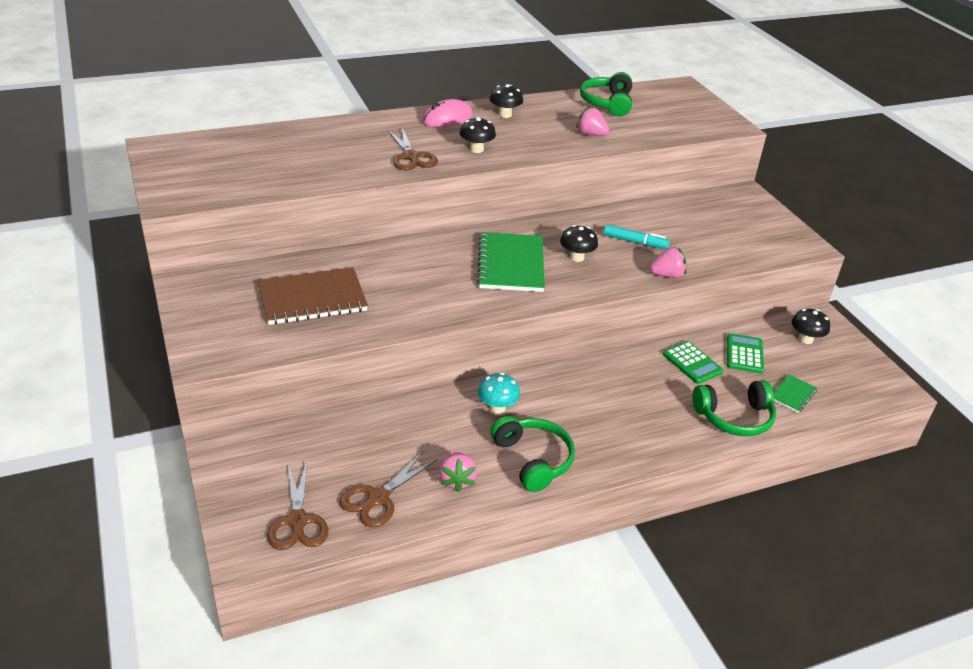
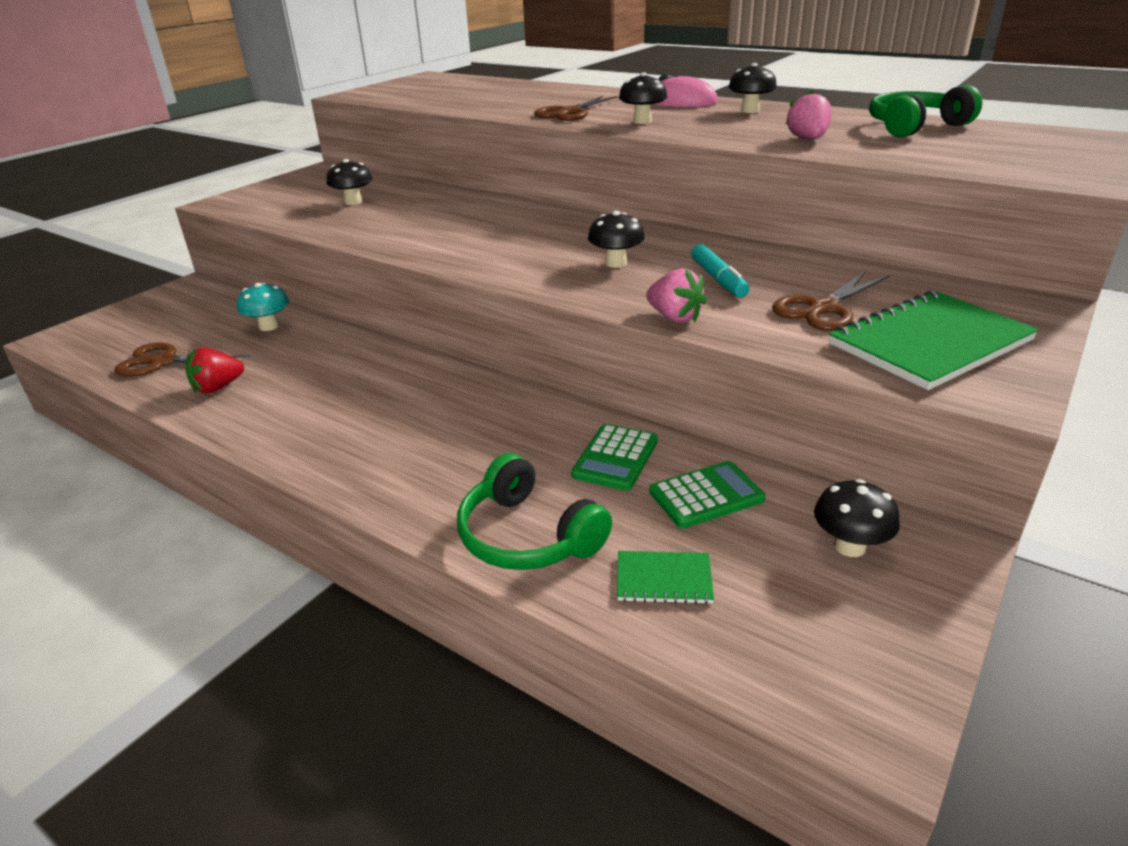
camera: 60 degrees right, 5 degrees down
brown notebook [258,267,368,325] -> black mushroom [326,159,372,205]
brown scissors [267,461,328,550] -> brown scissors moved to [772,271,890,331]
pink strawberry [439,452,477,492] -> red strawberry [186,347,244,393]
green notebook [477,232,545,292] -> green notebook moved to [829,290,1039,390]
turquoise mushroom [478,373,520,413] -> turquoise mushroom moved to [237,283,289,331]
green headphones [490,416,575,492] -> none

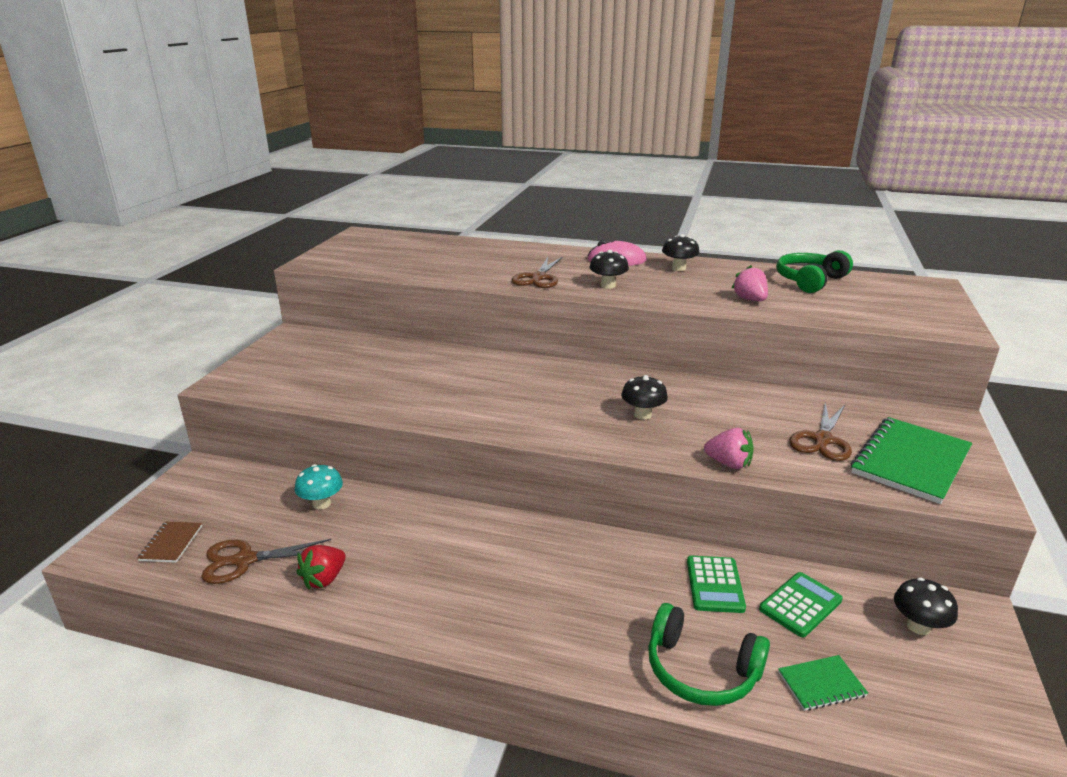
camera: 20 degrees left, 5 degrees down
black mushroom [326,159,372,205] -> none
turquoise marker [691,244,749,298] -> none
none -> brown notebook [137,522,202,563]

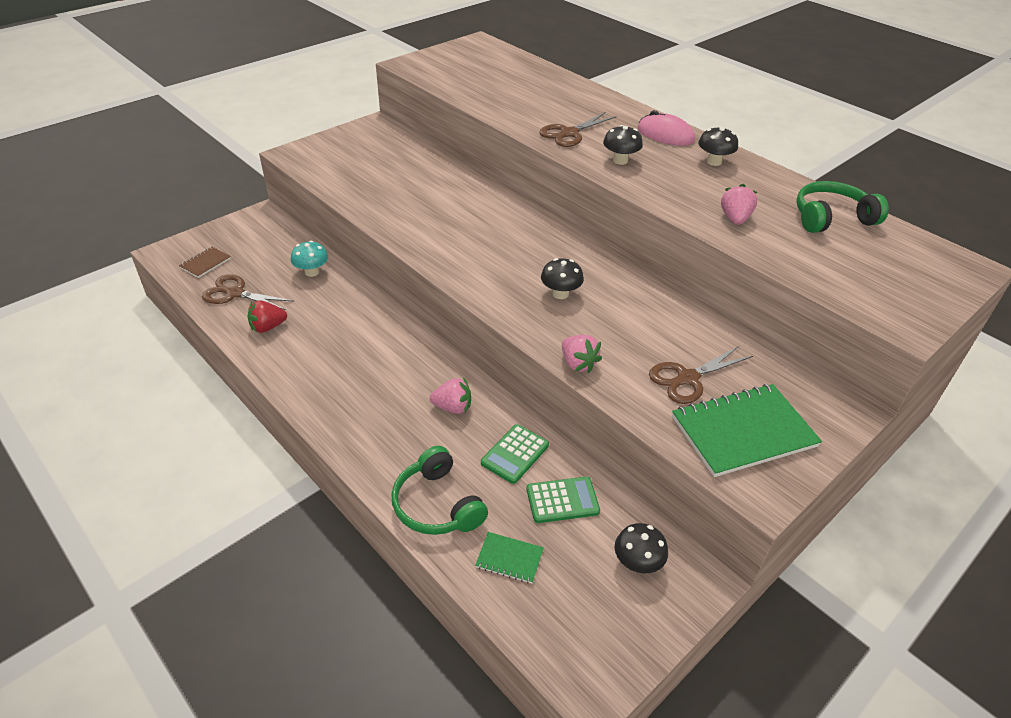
camera: 30 degrees right, 15 degrees up
none -> pink strawberry [430,378,471,414]

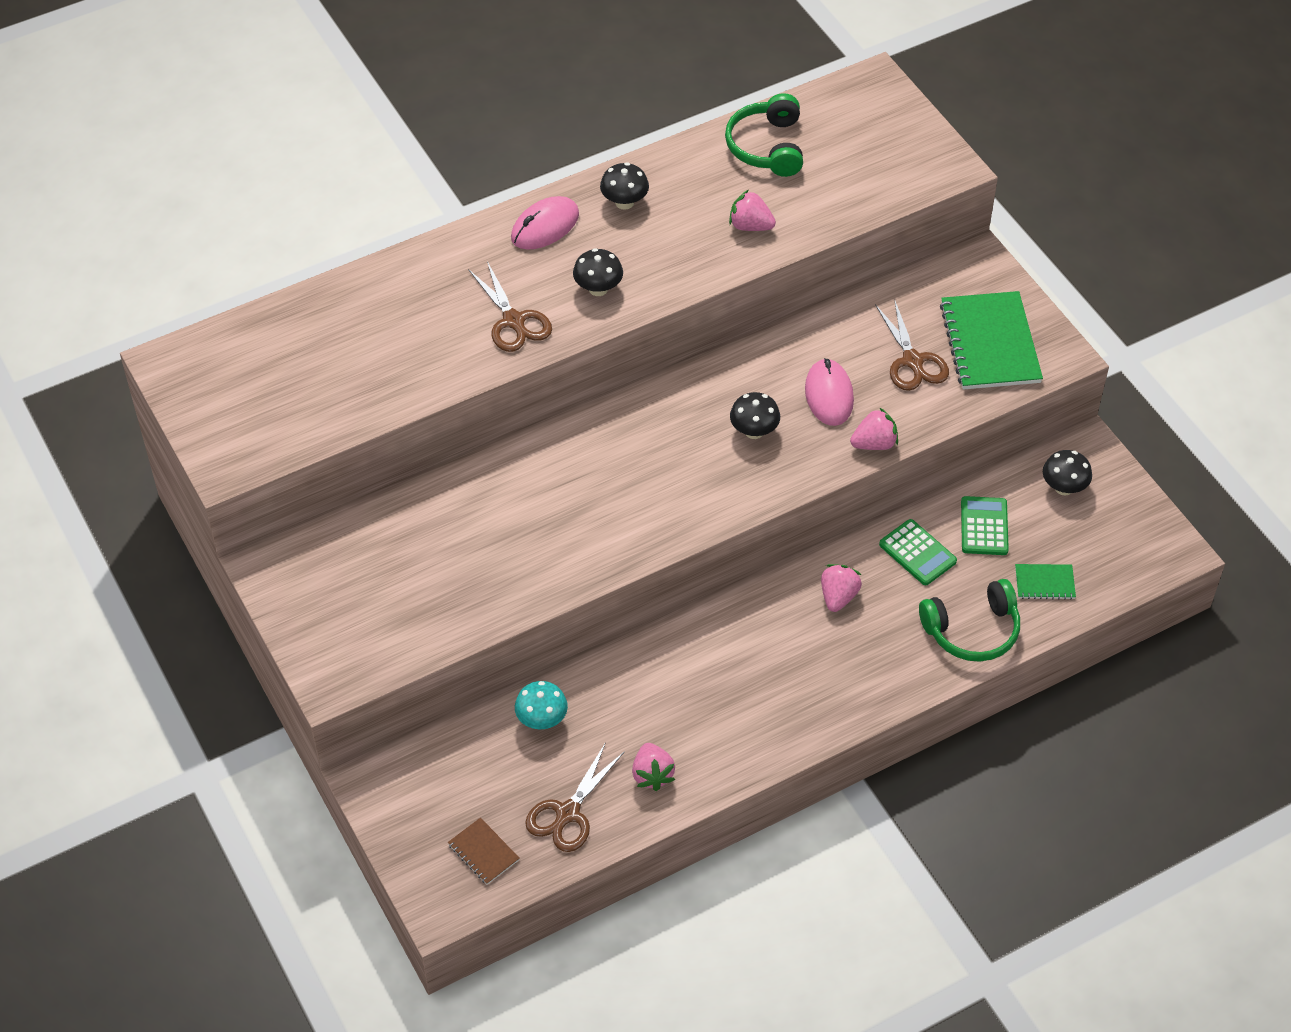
camera: 75 degrees left, 10 degrees up
red strawberry [248,300,287,333] -> pink strawberry [632,743,675,791]
green notebook [475,532,544,583] -> green notebook turned 60 degrees clockwise [1015,564,1076,599]
none -> pink mouse [805,358,854,426]

